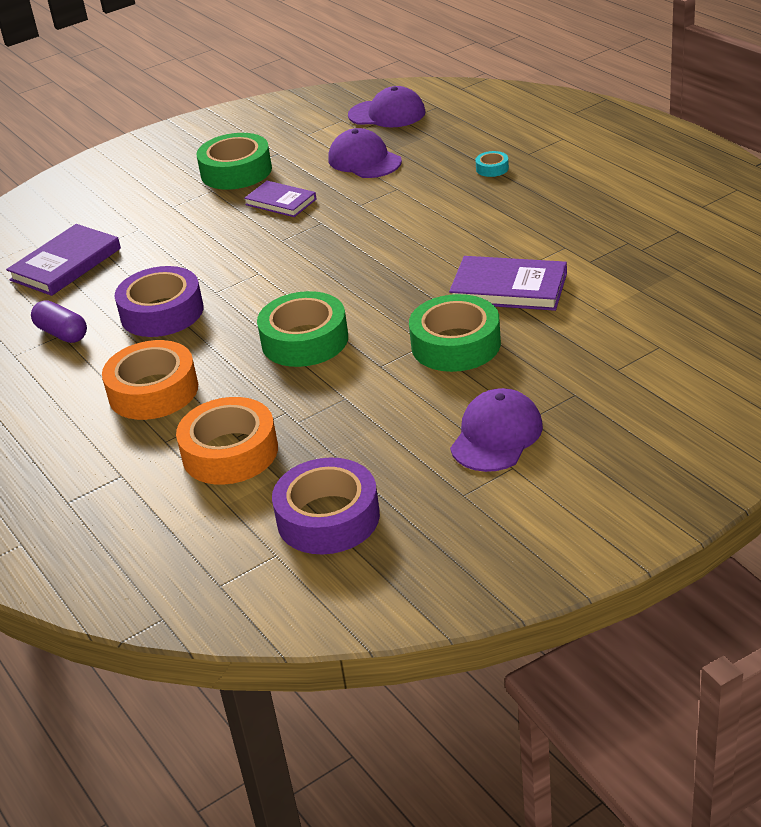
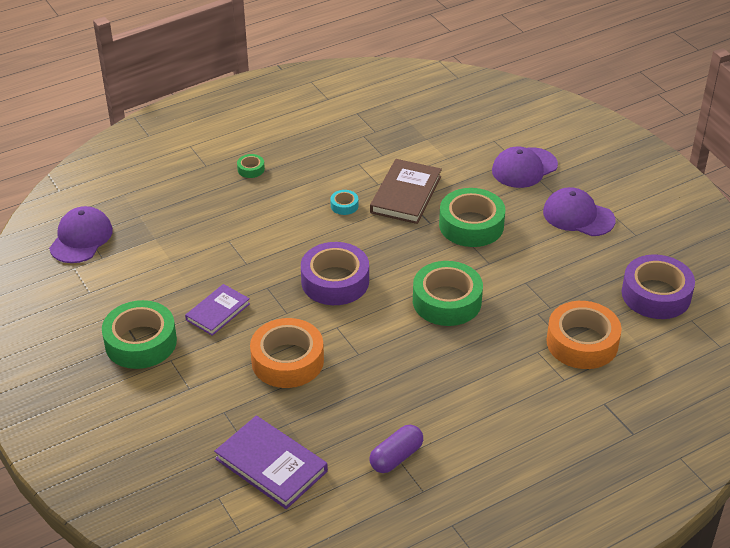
camera: 90 degrees left, 5 degrees up
orange tape [102,340,198,420] -> orange tape moved to [250,318,324,388]
purple tape [115,266,203,337] -> purple tape moved to [301,242,369,305]
purple cap [329,128,402,178] -> purple cap moved to [492,147,558,188]
purple book [449,256,567,311] -> brown book [370,159,442,224]
turquoise tape [475,151,509,177] -> turquoise tape moved to [331,190,358,215]
none -> green tape [237,154,265,178]

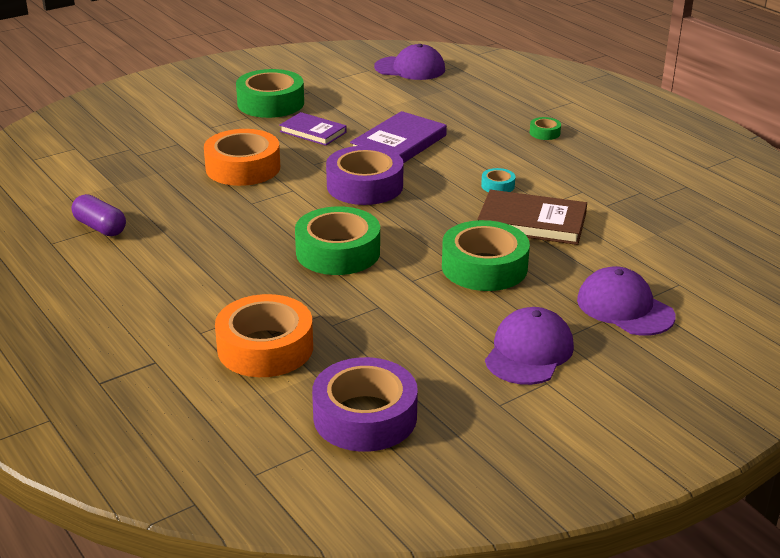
camera: 85 degrees right, 10 degrees down
purple book [214,416,328,509] -> purple book moved to [350,111,447,163]

